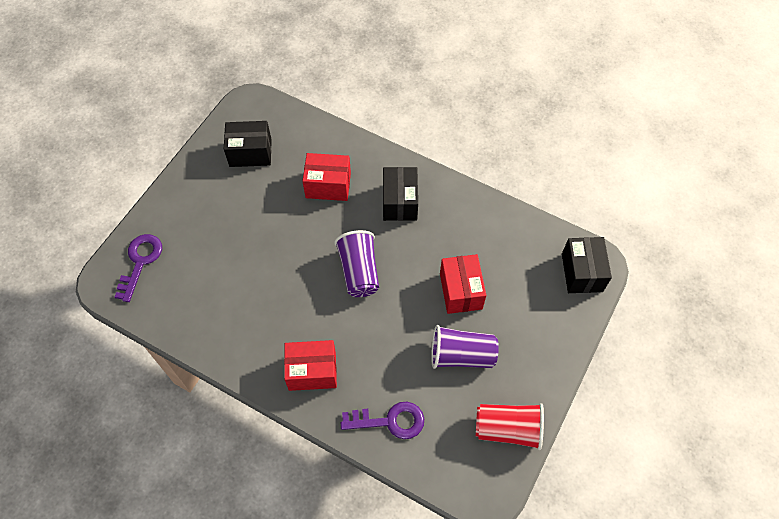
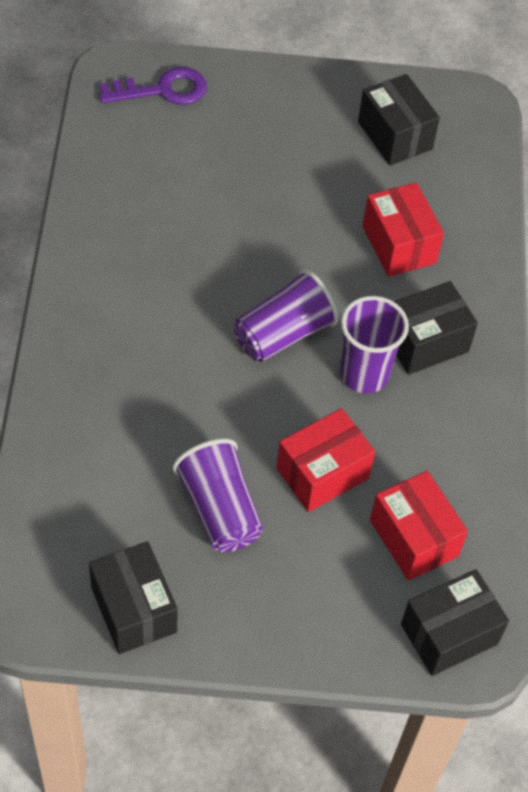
camera: 60 degrees right, 5 degrees down
red box [284,340,337,391] -> red box moved to [370,471,468,581]
purple key [341,402,424,439] -> none
red cup [476,403,544,450] -> black box [89,541,178,654]
none -> purple cup [340,296,409,393]

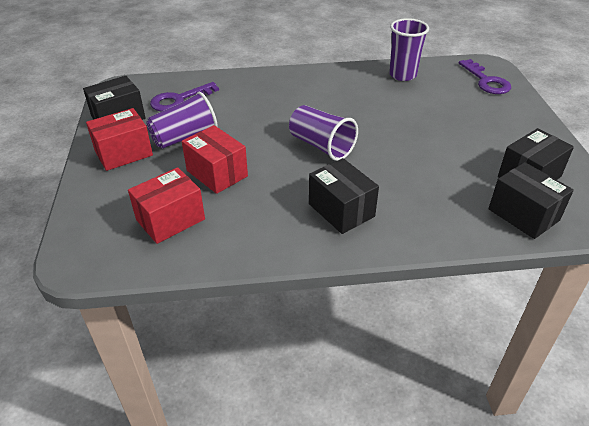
camera: 85 degrees right, 15 degrees down
purple cup [340,296,409,393] -> purple cup moved to [389,18,429,81]
red box [362,183,444,277] -> red box moved to [86,108,153,171]
black box [401,569,509,676] -> black box moved to [488,162,574,239]
none -> purple key [150,82,219,112]

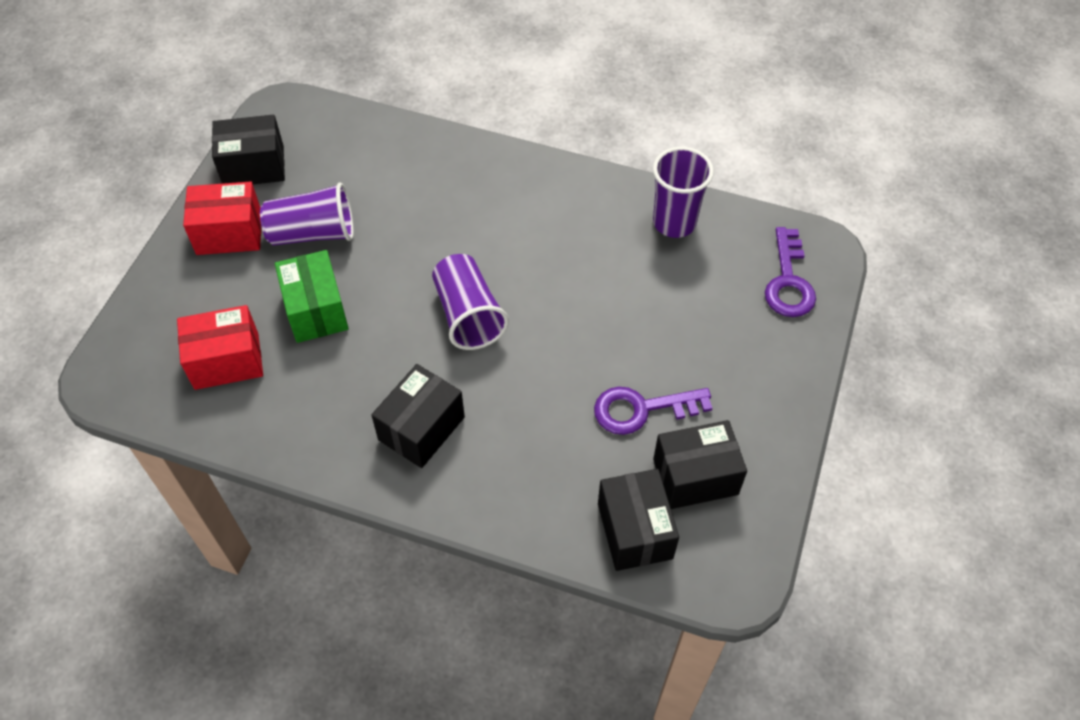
camera: 25 degrees right, 15 degrees up
purple key [150,82,219,112] -> purple key moved to [594,387,712,435]
red box [182,125,248,194] -> green box [275,250,349,343]
black box [309,158,379,234] -> black box turned 45 degrees clockwise [372,364,465,468]

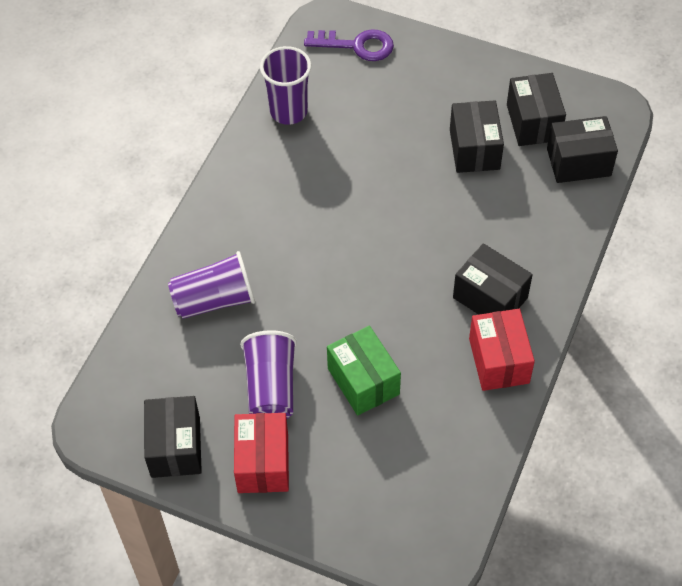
camera: 85 degrees left, 0 degrees up
red box [177,305,263,390] -> red box moved to [469,309,535,391]
green box [275,250,349,343] -> green box turned 75 degrees clockwise [327,326,401,416]
purple cup [432,254,509,350] -> purple cup moved to [168,251,255,319]
purple key [594,387,712,435] -> black box [450,100,504,173]

